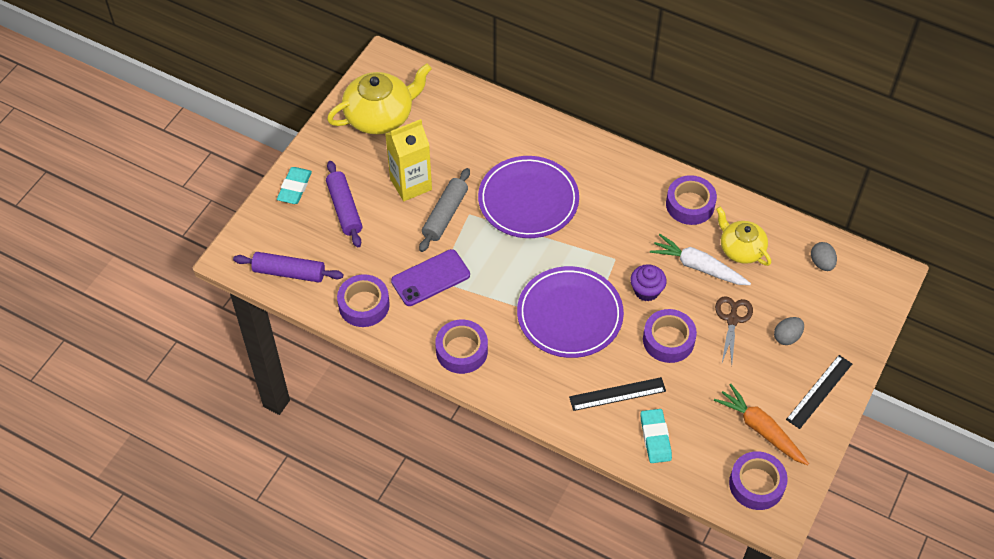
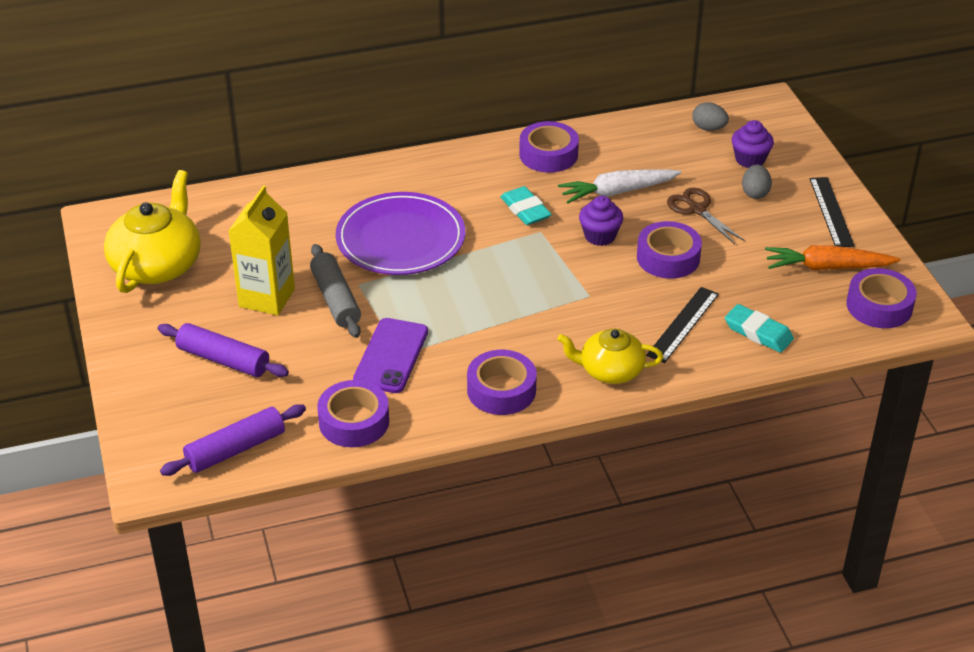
camera: 45 degrees left, 15 degrees down
turquoise eraser [277,167,312,204] -> turquoise eraser moved to [500,186,552,225]
purple plate [517,266,624,358] -> none
yellow teapot [716,207,771,266] -> yellow teapot moved to [557,329,663,384]
none -> purple cupcake [732,120,774,168]

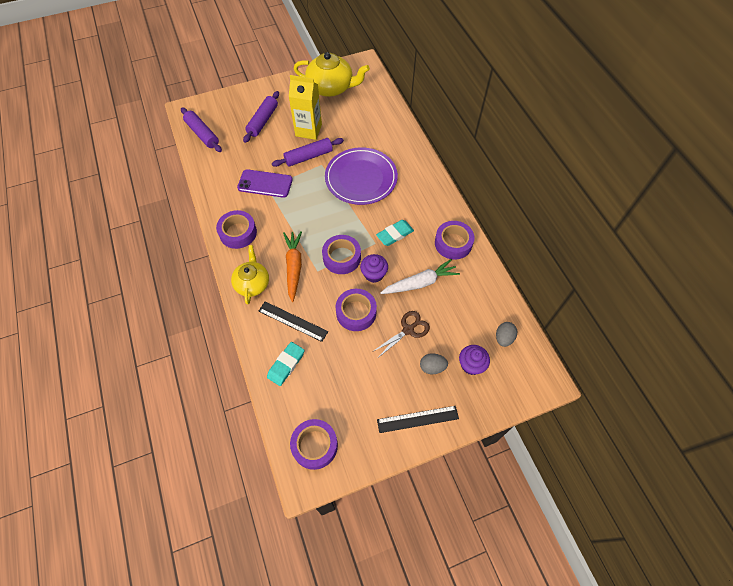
camera: 85 degrees right, 20 degrees up
grey rolling pin [310,244,361,338] -> purple rolling pin [272,138,344,167]
purple tape [317,380,389,447] -> purple tape moved to [322,235,361,274]
white carrot [558,169,681,203] -> white carrot turned 90 degrees clockwise [380,259,460,294]
orange carrot [765,245,901,270] -> orange carrot moved to [283,231,302,302]

